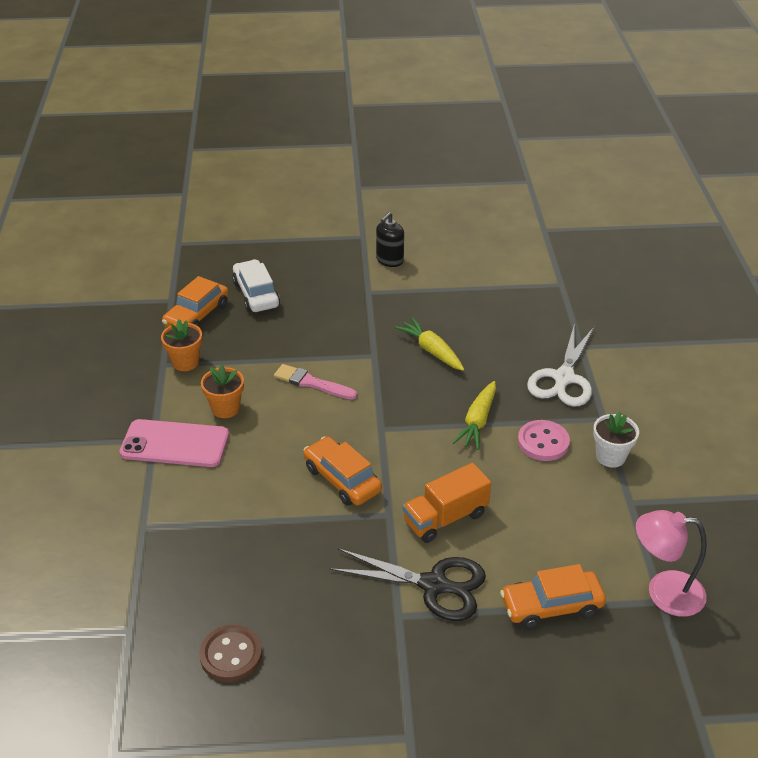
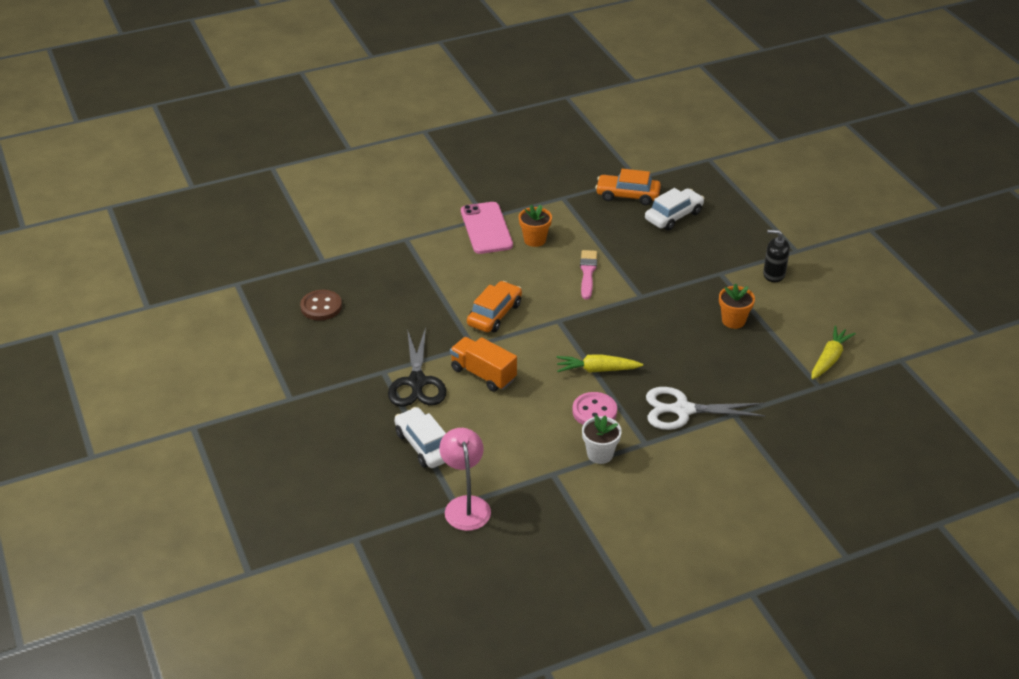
camera: 70 degrees right, 0 degrees up
orange flower pot [161,319,202,371] -> orange flower pot moved to [719,283,755,329]
yellow carrot [395,317,464,371] -> yellow carrot moved to [811,326,856,379]
orange car [500,564,606,629] -> white car [395,407,446,468]

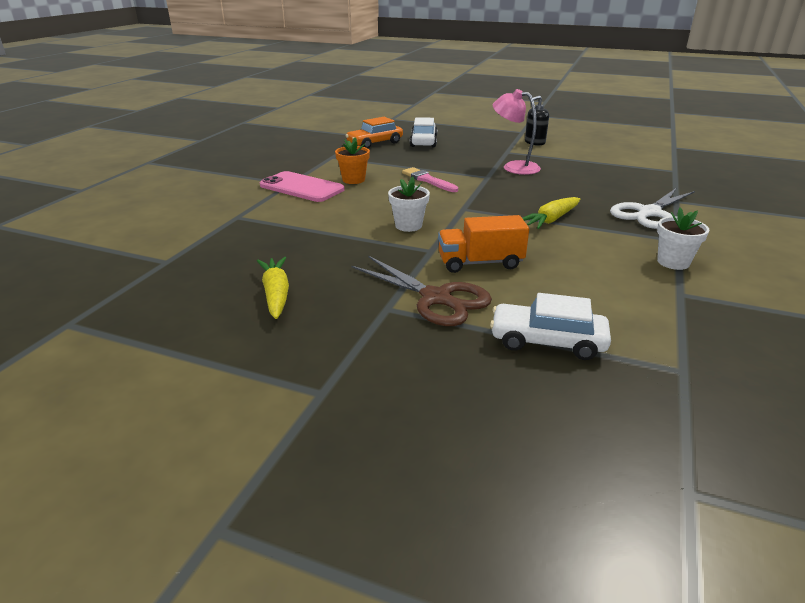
camera: 45 degrees left, 10 degrees down
brown button [300,290,342,321] -> none
black scissors [388,327,446,407] -> brown scissors [352,256,492,326]
pink lamp [439,428,491,531] -> pink lamp moved to [493,89,541,175]
orange car [467,281,522,332] -> white flower pot [388,176,430,232]
pink button [572,392,617,425] -> none
orange flower pot [719,283,755,329] -> none
yellow carrot [811,326,856,379] -> yellow carrot moved to [257,257,289,319]

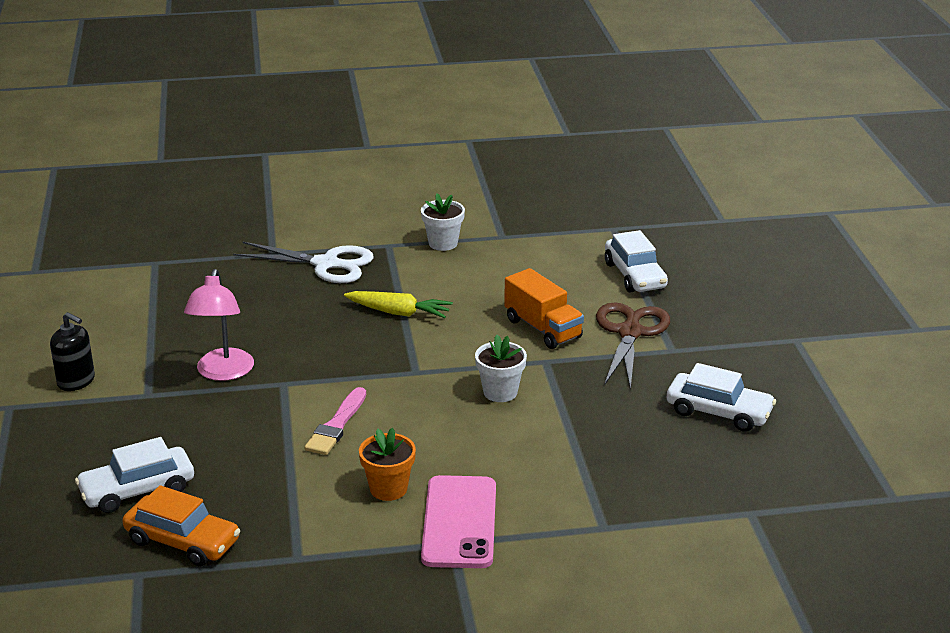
camera: 120 degrees left, 0 degrees up
yellow carrot [257,257,289,319] -> white car [667,363,776,432]

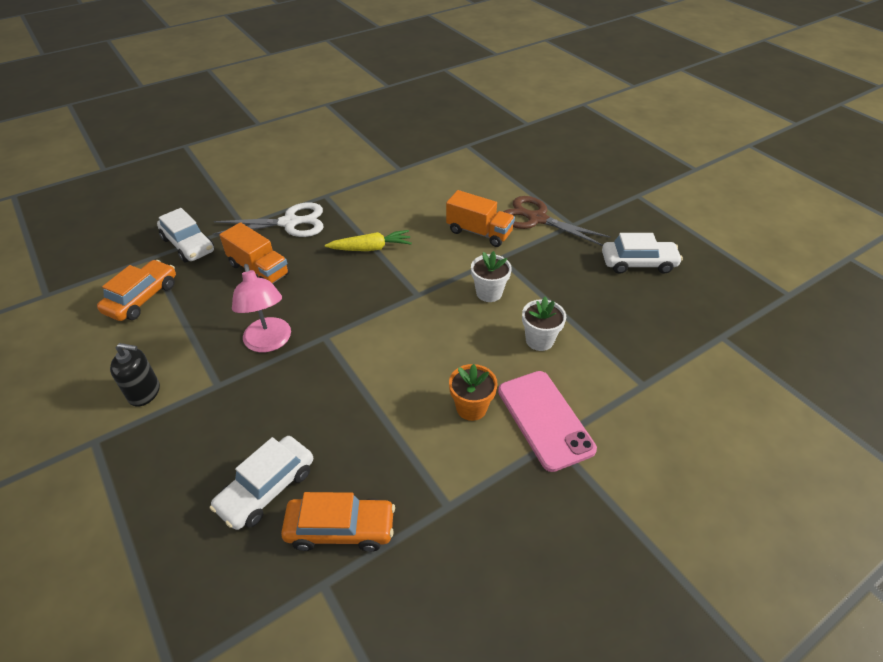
camera: 25 degrees left, 15 degrees up
pink brush [304,387,366,455] -> none
white flower pot [421,193,465,251] -> white flower pot moved to [522,296,566,351]
brown scissors [596,302,670,390] -> brown scissors turned 45 degrees counterclockwise [503,196,611,246]
white car [605,230,668,293] -> white car moved to [157,208,214,262]
none -> orange car [97,260,176,321]
none -> orange truck [219,222,290,284]

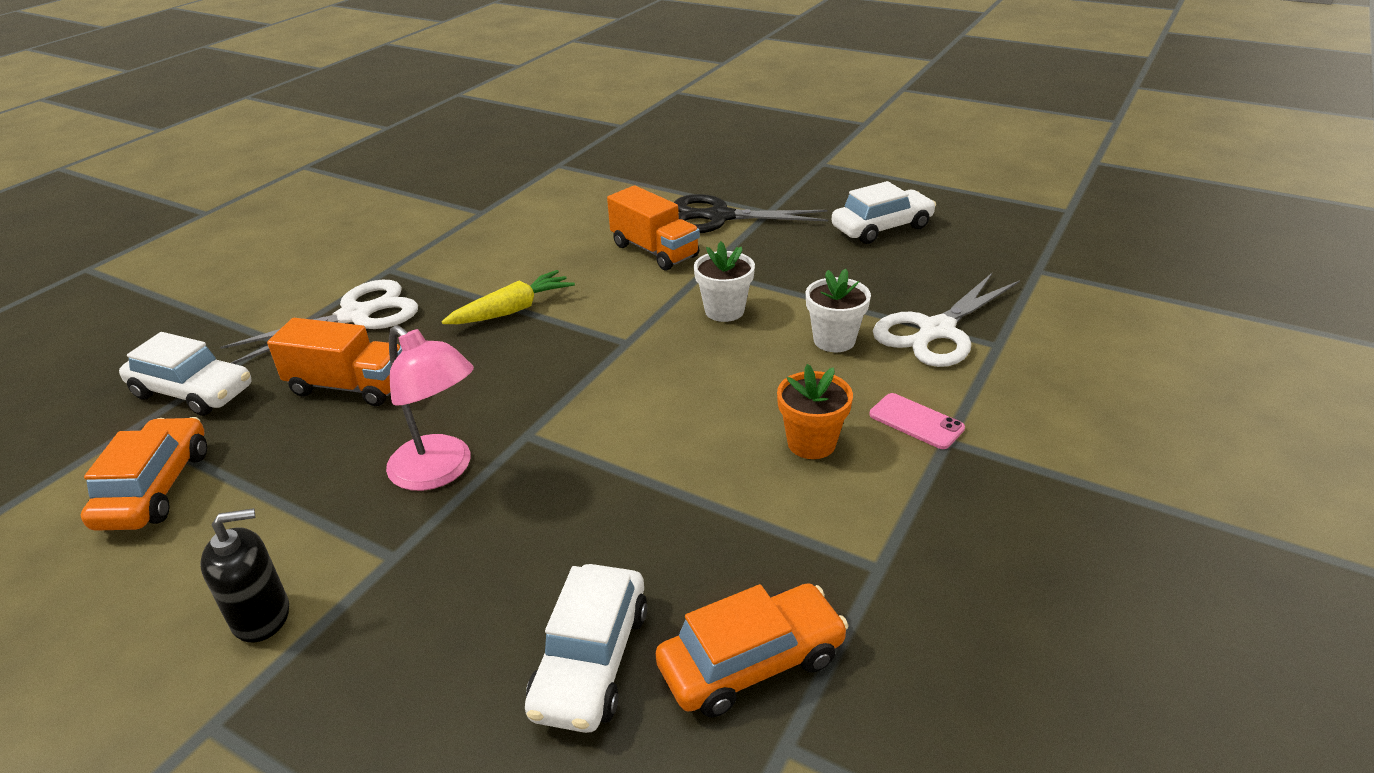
camera: 25 degrees left, 10 degrees down
orange truck [446,190,515,247] -> orange truck turned 45 degrees clockwise [607,185,700,271]
pink phone [498,371,597,472] -> pink phone [869,393,965,449], size x0.53
brown scissors [503,196,611,246] -> black scissors [674,194,828,233]
none -> white scissors [873,273,1020,367]

